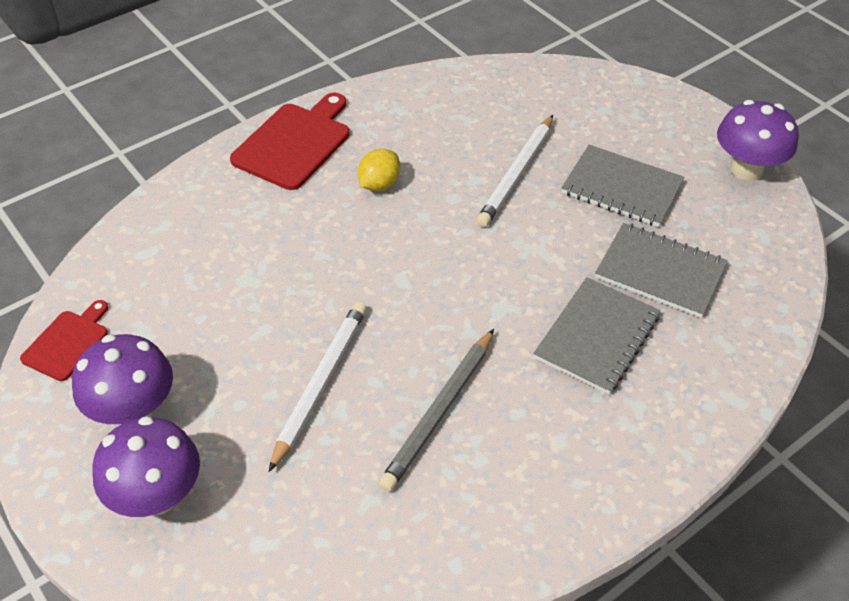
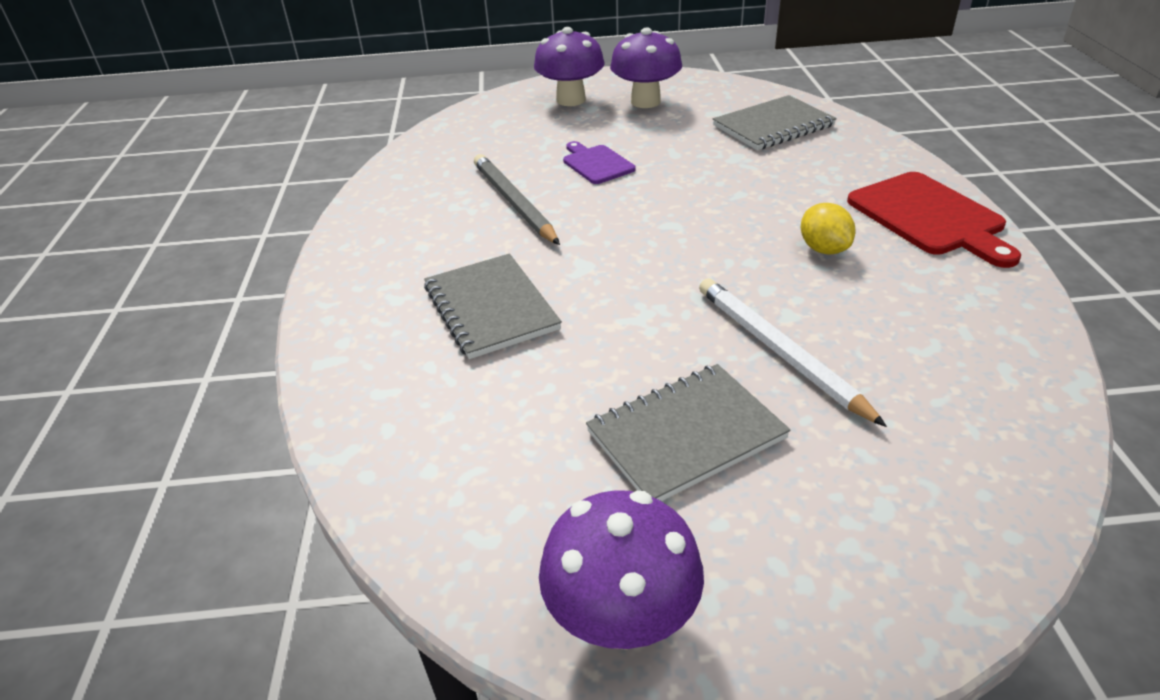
camera: 125 degrees right, 10 degrees down
red cutting board [20,300,108,381] -> none
white pencil [269,302,367,472] -> purple cutting board [563,141,636,184]
grey notebook [595,223,728,318] -> grey notebook moved to [713,95,837,150]

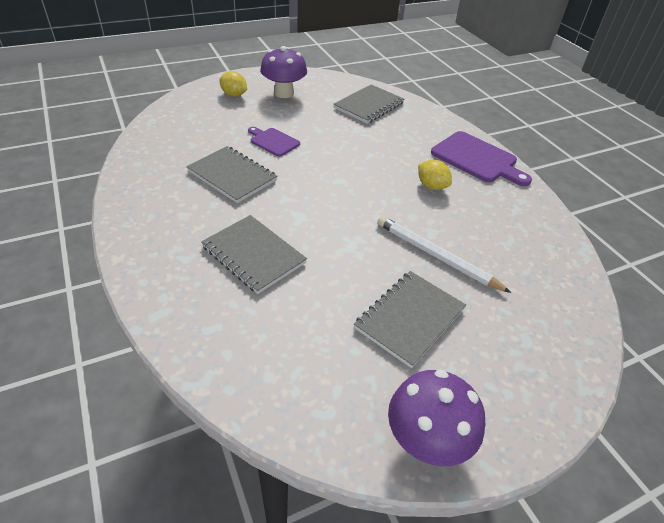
camera: 25 degrees left, 5 degrees up
grey pencil [474,154,560,245] -> grey notebook [186,146,277,203]
purple mushroom [534,27,605,106] -> yellow lemon [219,71,247,97]
red cutting board [847,172,1021,268] -> purple cutting board [431,131,532,186]

